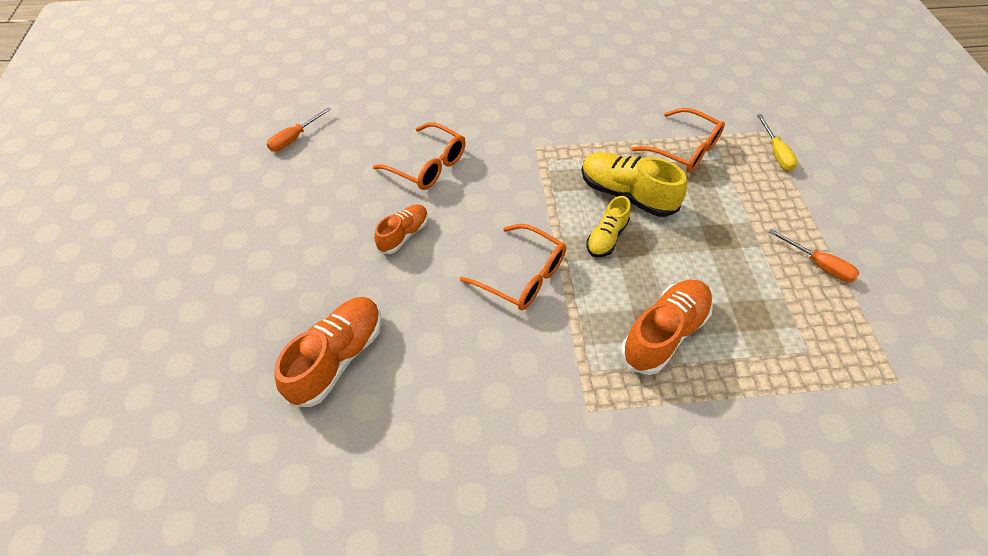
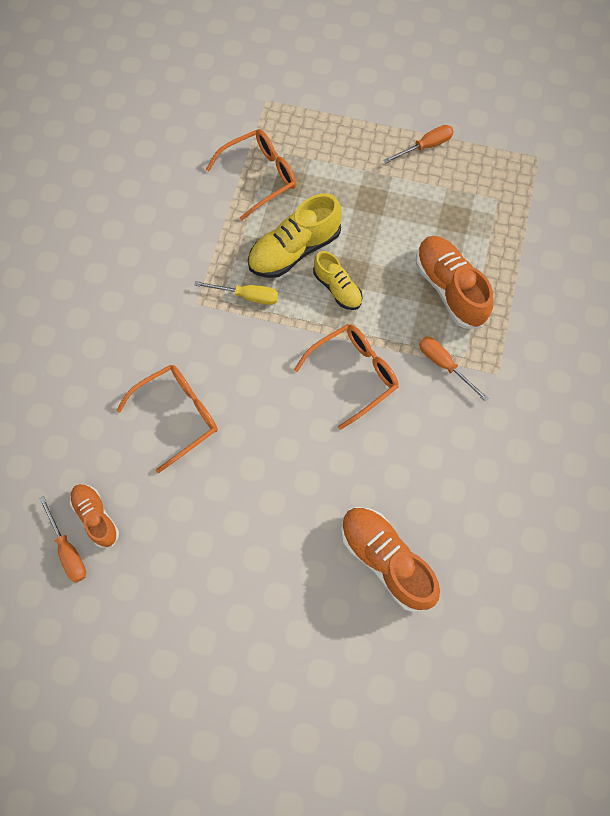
camera: 70 degrees left, 15 degrees up
orange shoe [374,204,428,254] -> orange shoe moved to [70,484,119,548]
yellow screwdriver [757,114,798,171] -> yellow screwdriver moved to [194,281,278,305]
none -> orange screwdriver [419,337,488,401]

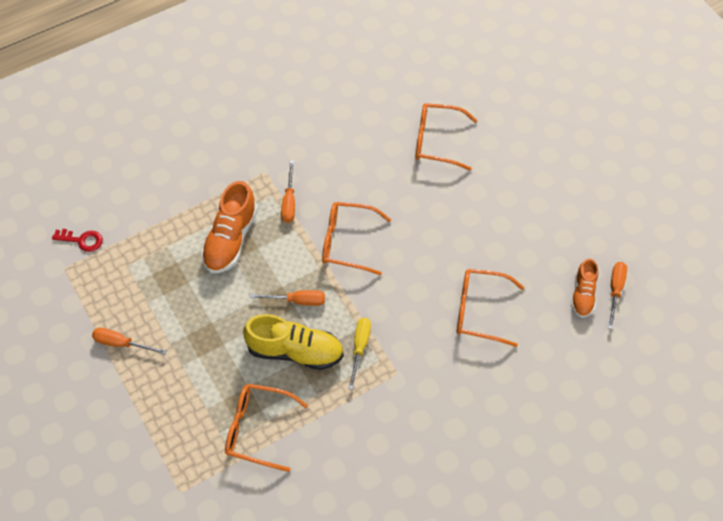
camera: 135 degrees left, 10 degrees down
yellow screwdriver [194,281,278,305] -> yellow screwdriver turned 45 degrees clockwise [348,318,371,390]
yellow shoe [313,251,363,310] -> orange screwdriver [249,290,325,306]
orange shoe [341,507,440,612] -> orange glasses [416,103,478,171]
none -> red key [52,229,103,252]

